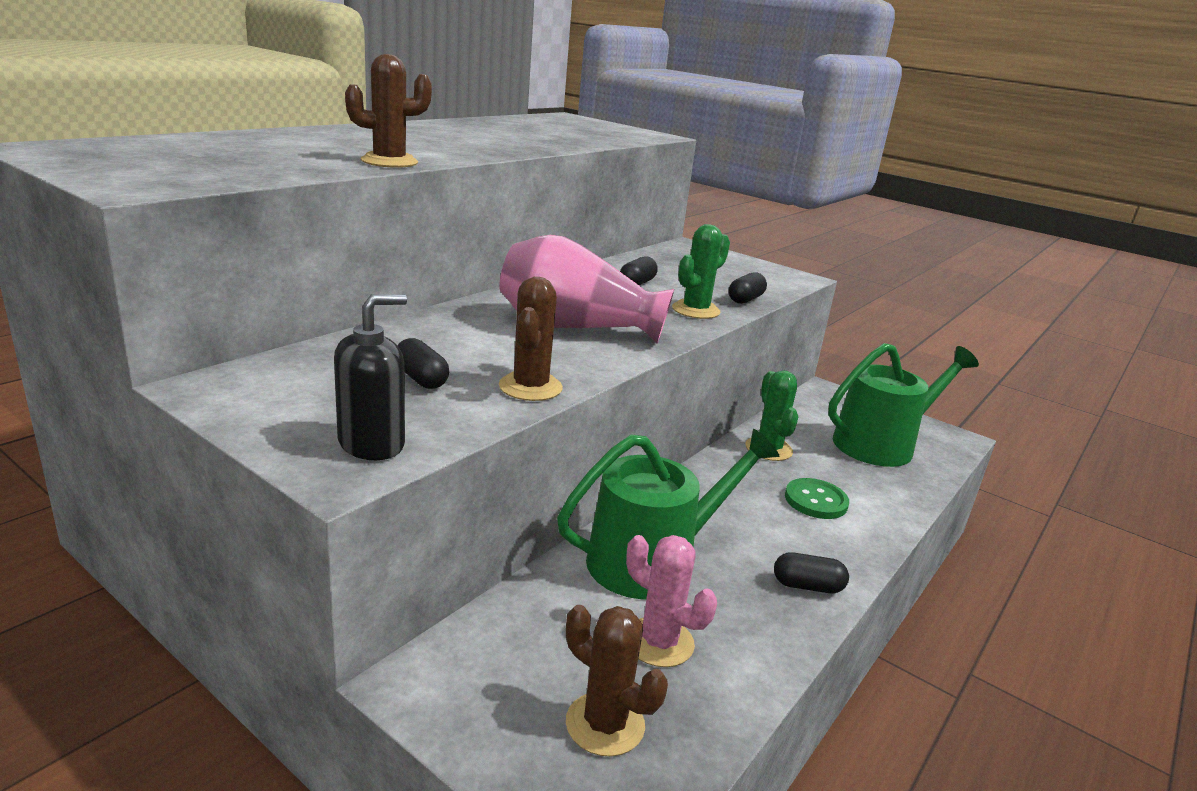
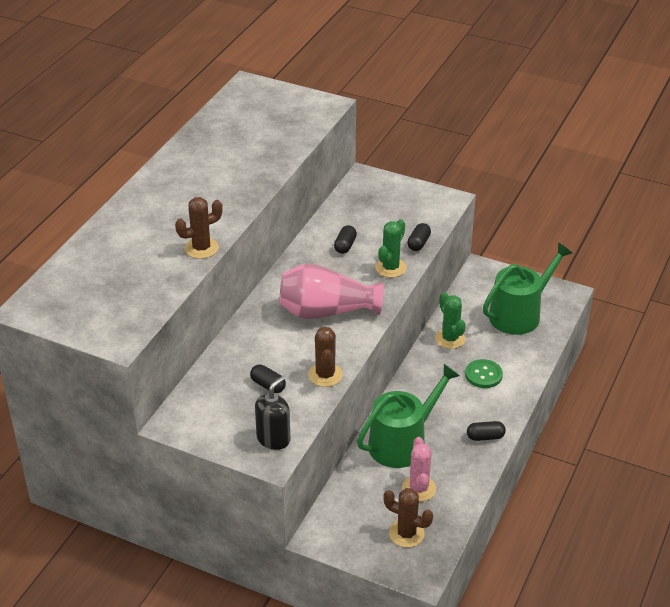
camera: 10 degrees left, 15 degrees up
pink cactus [626,535,717,667] -> pink cactus turned 60 degrees clockwise [402,437,436,502]

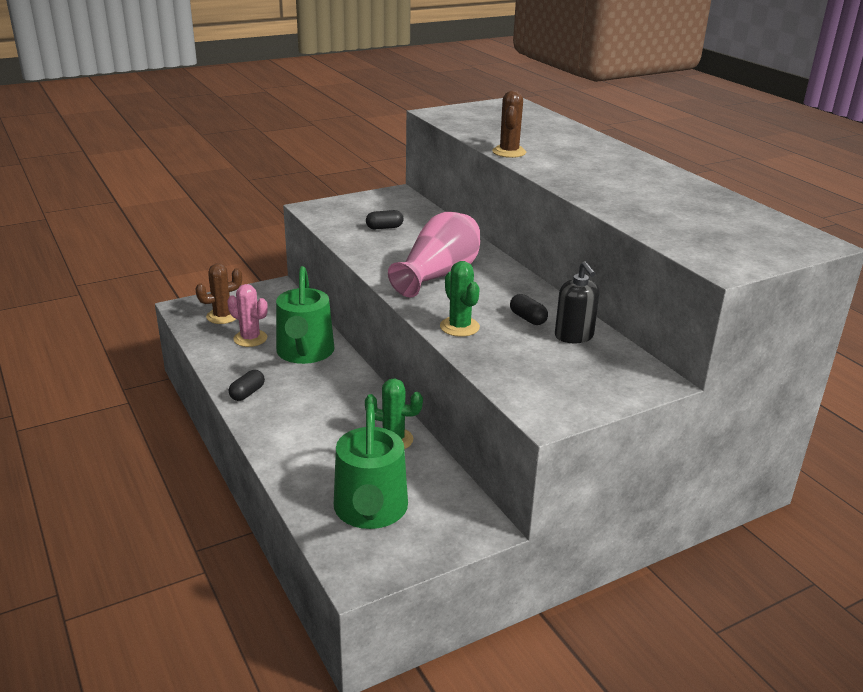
camera: 125 degrees right, 10 degrees down
black soap dispenser [255,376,291,450] -> black soap dispenser moved to [555,261,600,343]
brown cactus [308,326,343,387] -> none
black capsule [407,223,431,251] -> none
green button [465,359,503,388] -> none

